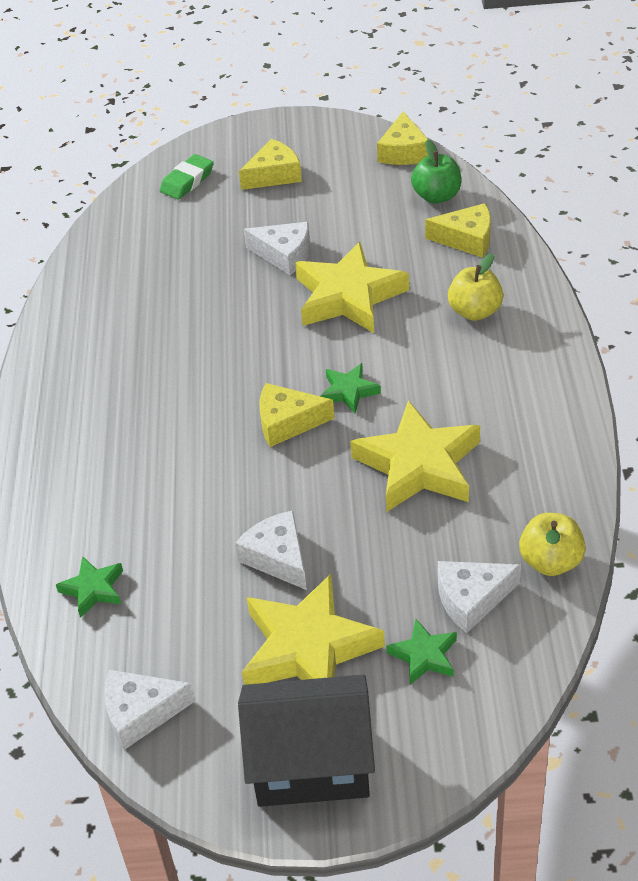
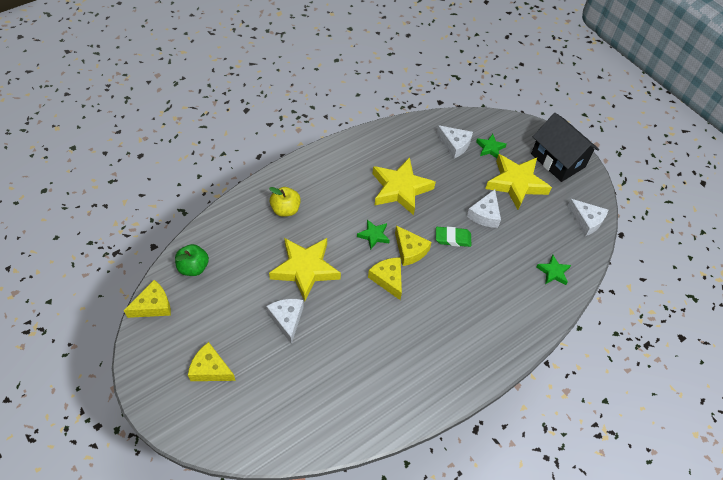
camera: 130 degrees left, 10 degrees up
green eraser [160,154,214,200] -> green eraser moved to [436,227,471,247]
yellow cheese [425,203,491,258] -> yellow cheese moved to [368,257,402,300]
yellow apple [519,513,586,576] -> none

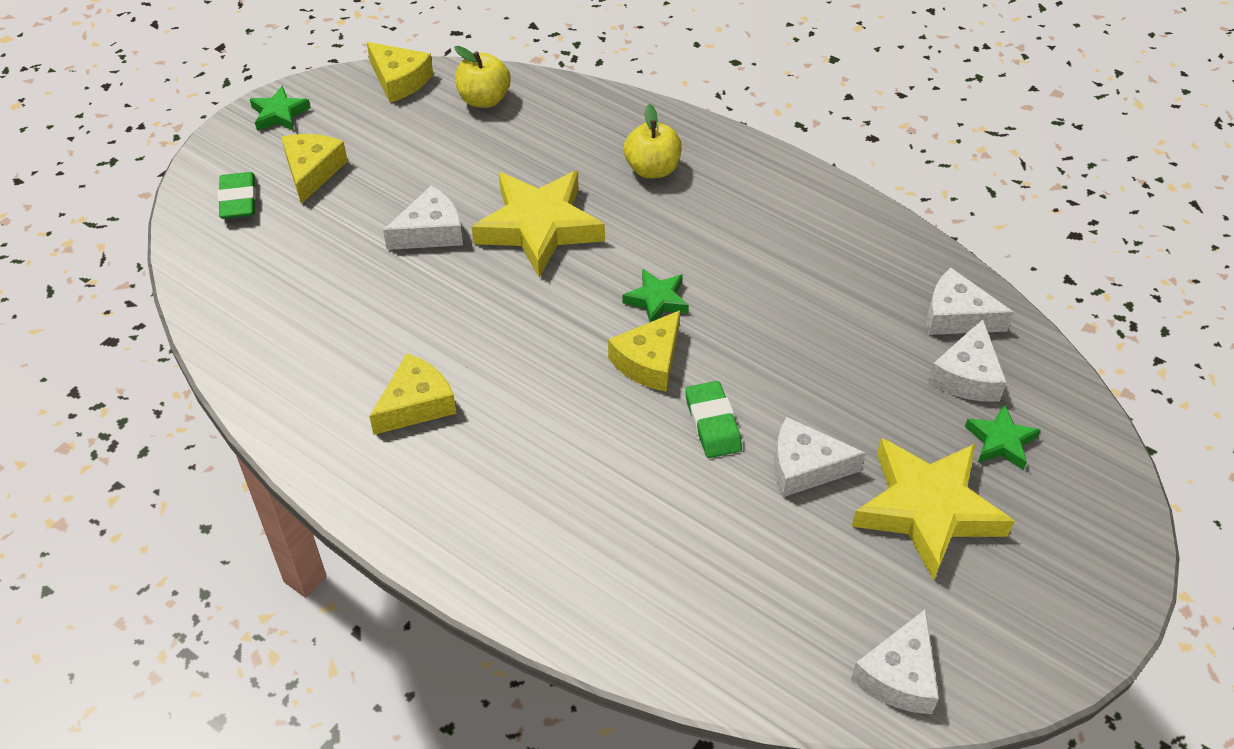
camera: 75 degrees right, 5 degrees down
green apple [175,244,209,276] -> yellow apple [455,46,511,108]
yellow cheese [368,257,402,300] -> yellow cheese moved to [369,353,457,435]
yellow star [373,157,436,215] -> none
black house [531,113,599,182] -> none
green star [537,255,571,285] -> green star moved to [250,85,310,131]
none -> green eraser [218,172,256,219]
none -> white cheese [927,268,1014,335]

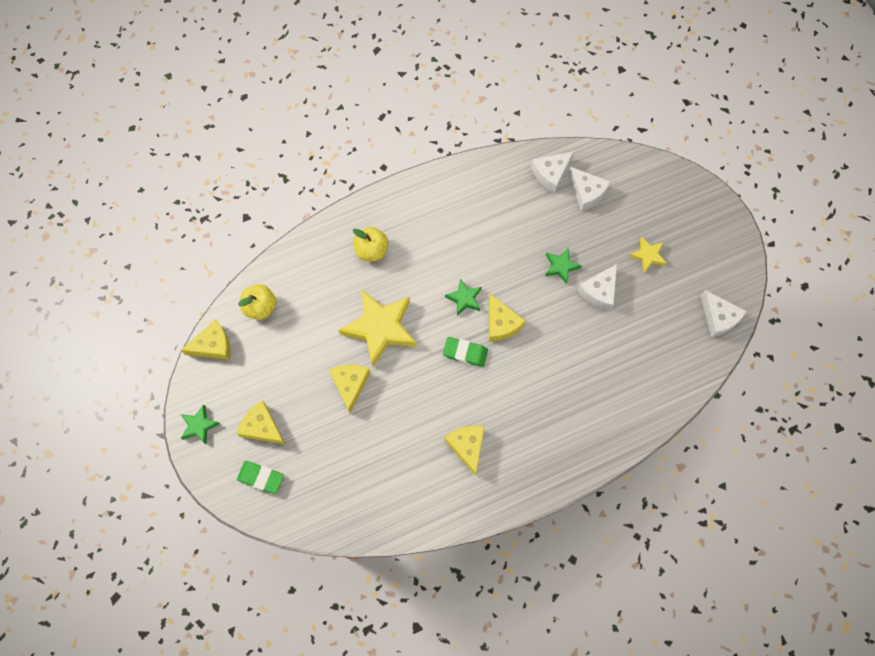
camera: 60 degrees left, 20 degrees up
white cheese [383,185,463,250] -> yellow cheese [329,365,370,413]
green eraser [685,381,742,458] -> green eraser moved to [443,337,488,367]
yellow star [852,438,1014,581] -> yellow star [629,237,667,273], size x0.49
green star [965,404,1041,470] -> green star moved to [545,248,582,284]

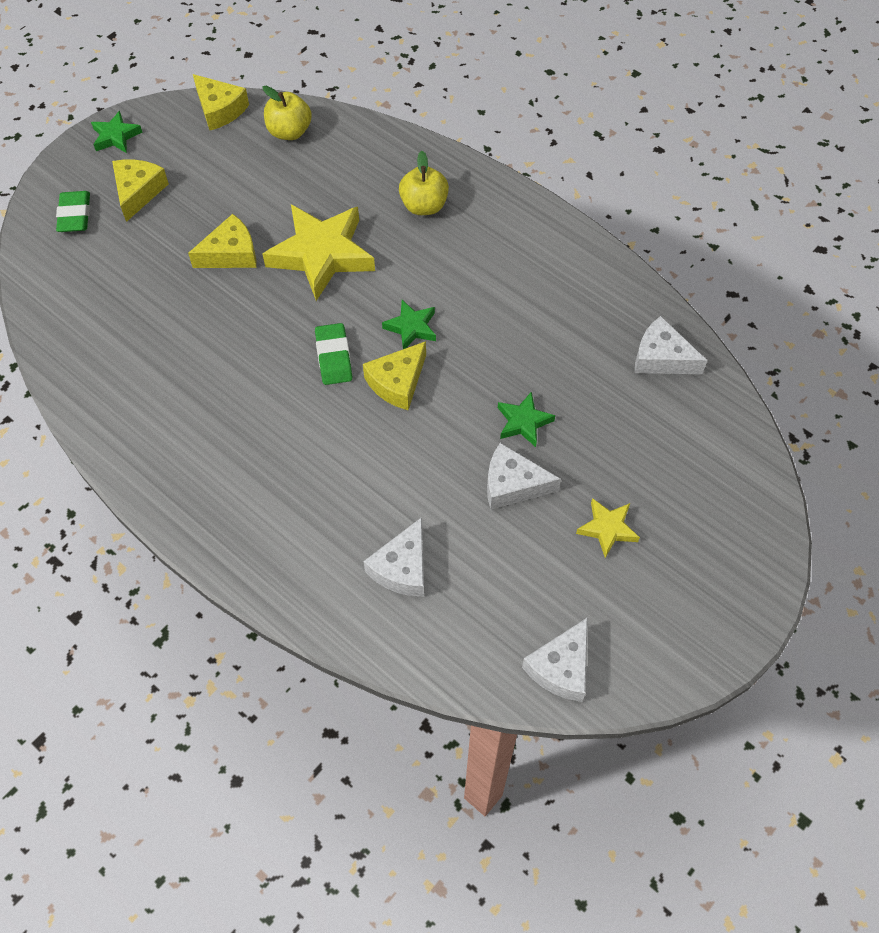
camera: 65 degrees right, 10 degrees down
yellow cheese [445,426,485,476] -> none
white cheese [568,167,611,211] -> white cheese moved to [363,517,424,597]

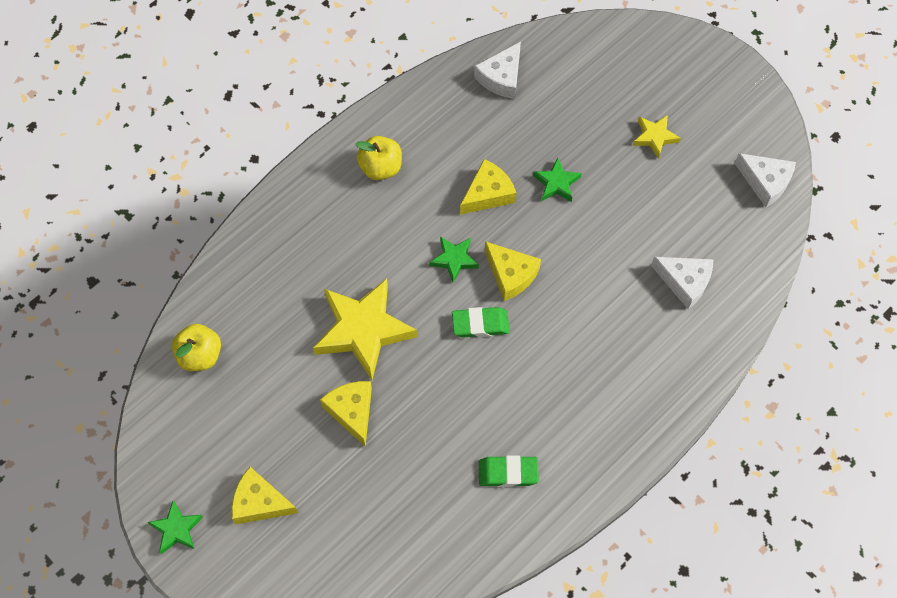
camera: 85 degrees left, 5 degrees up
green eraser [56,191,90,232] -> green eraser moved to [479,455,539,487]
yellow cheese [193,74,249,131] -> yellow cheese moved to [460,159,517,215]
yellow apple [399,151,449,215] -> yellow apple moved to [356,136,402,180]
white cheese [487,443,561,510] -> none

